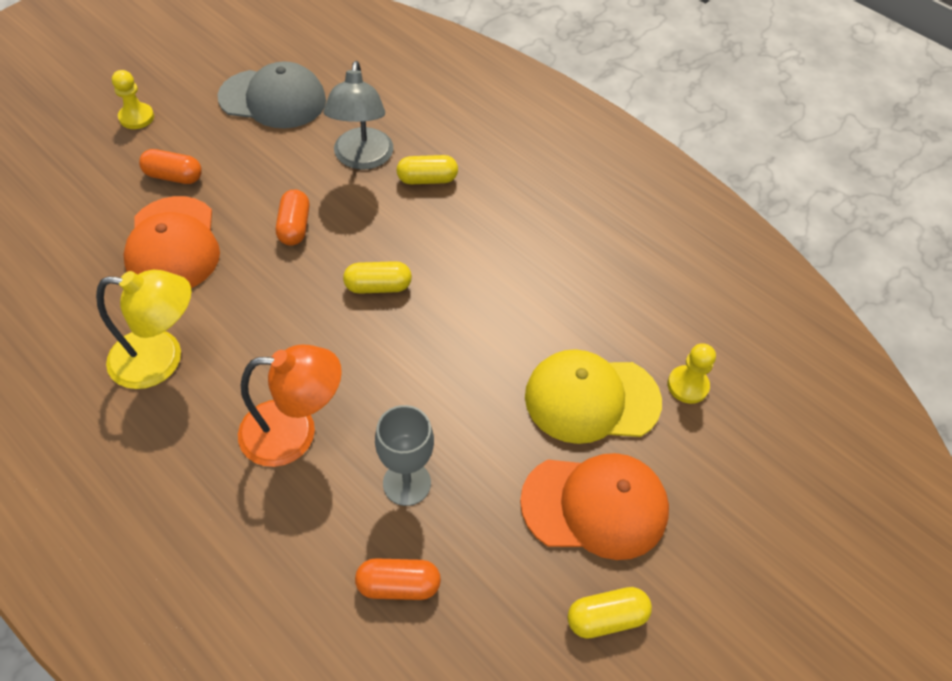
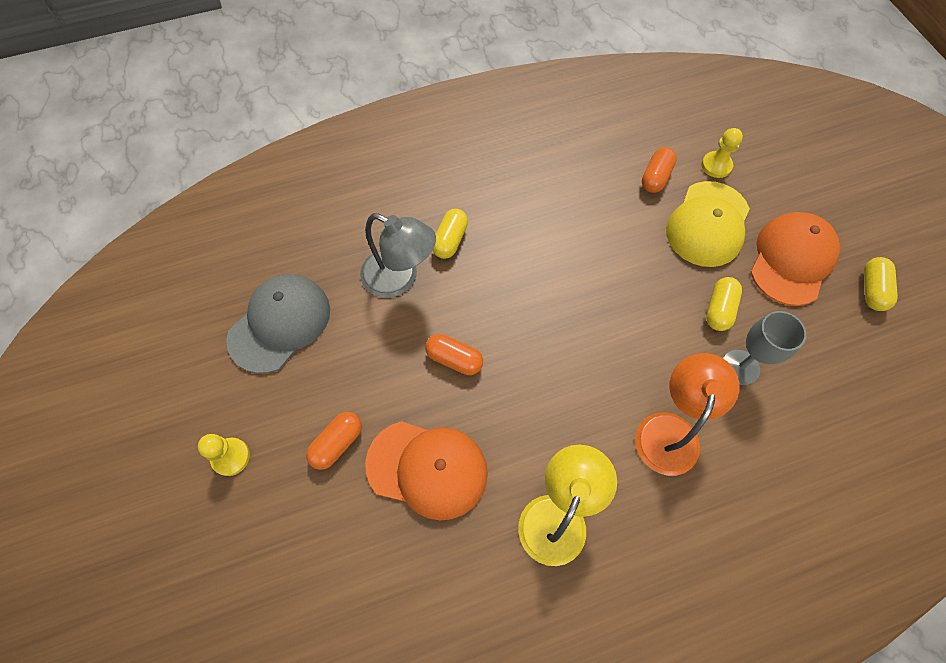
camera: 60 degrees left, 10 degrees up
yellow capsule [343,261,412,294] -> yellow capsule moved to [706,277,742,331]
orange capsule [355,558,441,600] -> orange capsule moved to [642,147,677,193]

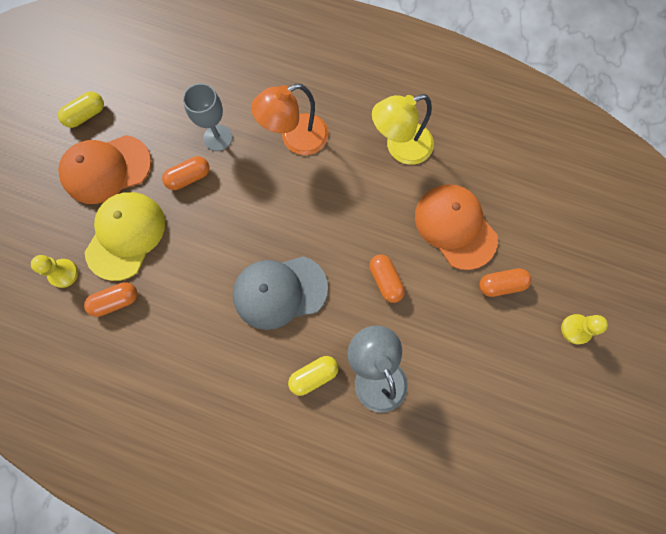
camera: 140 degrees left, 10 degrees up
grey cap [226,274,330,374] -> grey cap moved to [233,256,328,330]
yellow cap [666,181,750,267] -> yellow cap turned 45 degrees counterclockwise [85,192,165,281]
yellow capsule [706,277,742,331] -> orange capsule [162,156,209,190]

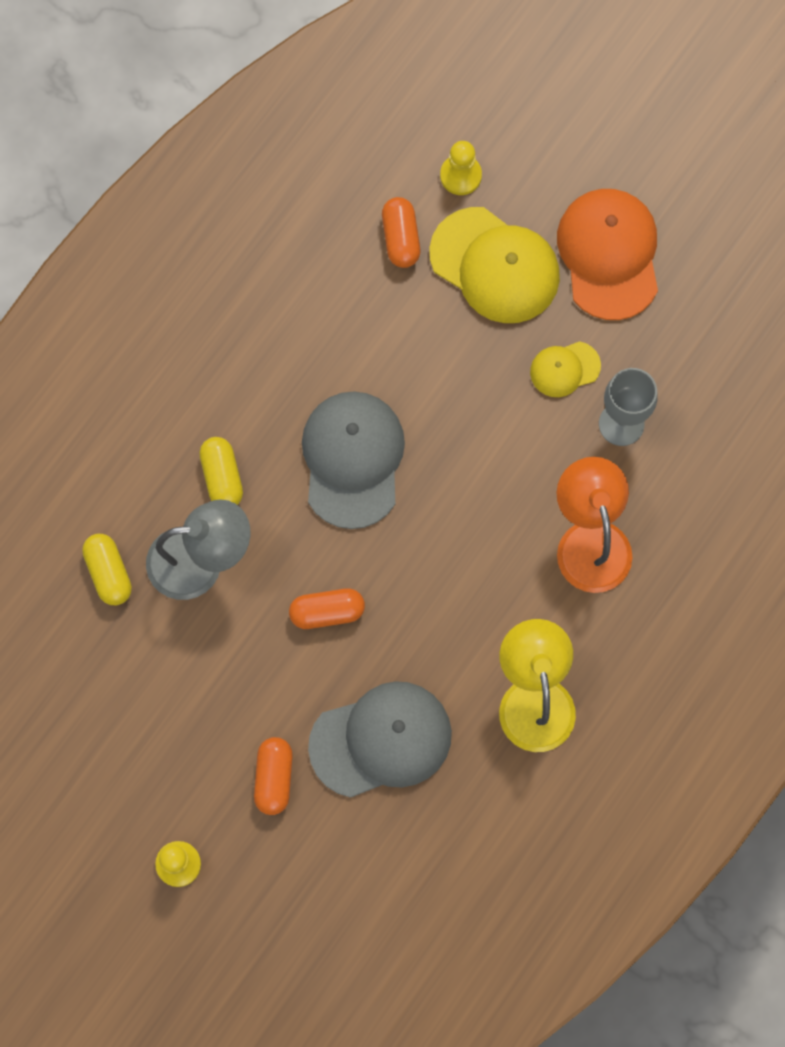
camera: 105 degrees right, 0 degrees up
yellow capsule [58,92,104,128] -> yellow capsule moved to [82,534,132,605]
orange capsule [162,156,209,190] -> yellow cap [530,341,601,397]
orange cap [415,185,498,270] -> grey cap [308,681,452,798]

